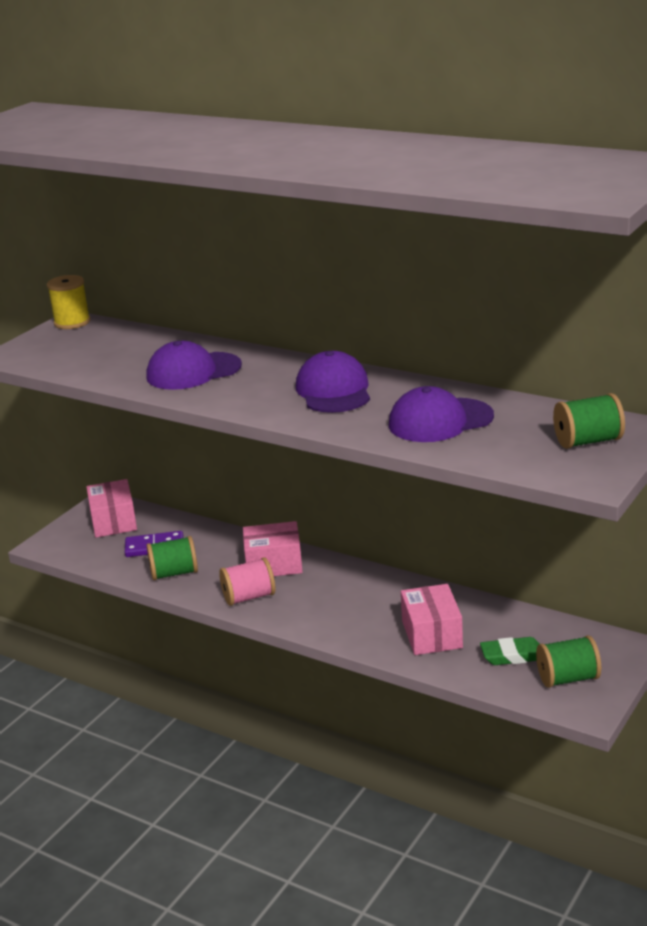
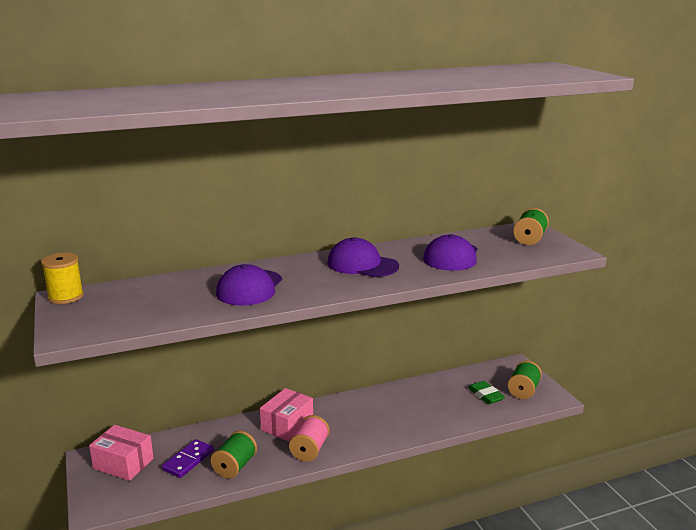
camera: 55 degrees left, 5 degrees down
pink box [401,584,463,655] -> none
green eraser [480,637,540,665] -> green eraser turned 60 degrees counterclockwise [468,381,505,404]

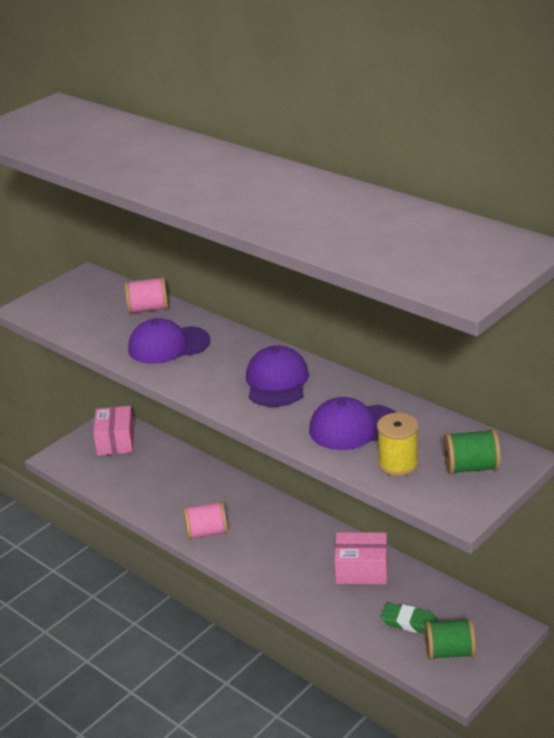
camera: 65 degrees right, 10 degrees up
yellow spool [41,253,84,304] -> yellow spool moved to [377,413,419,476]
purple domino [162,439,214,478] -> none
green spool [211,431,257,479] -> none
pink box [260,388,313,441] -> pink box moved to [334,532,387,584]
green eraser [468,381,505,404] -> green eraser turned 75 degrees clockwise [381,603,438,634]
none -> pink spool [125,277,169,314]

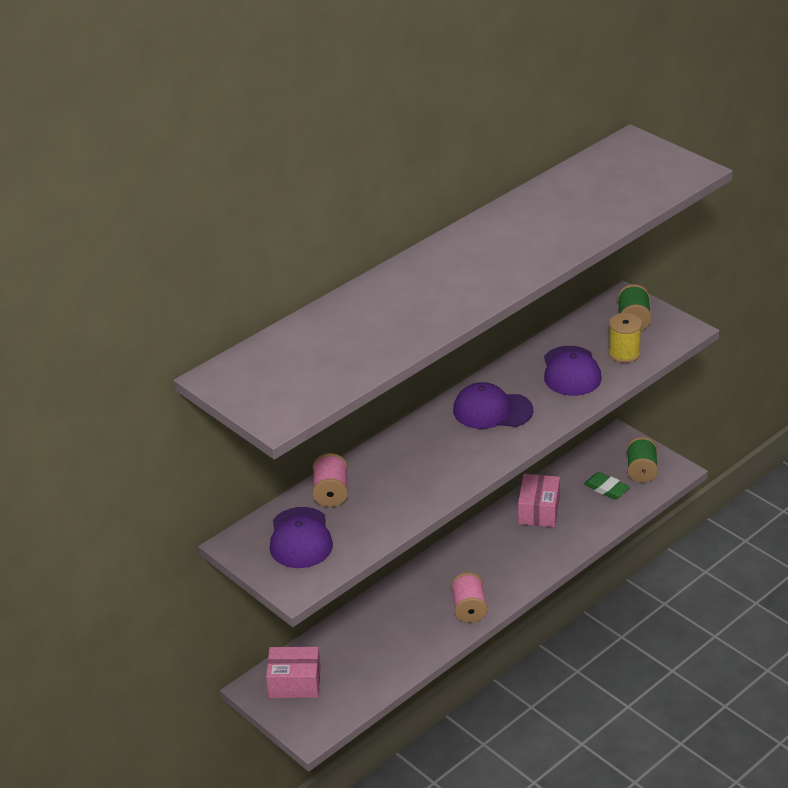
camera: 85 degrees left, 5 degrees up
purple cap [128,318,210,364] -> purple cap moved to [270,507,333,568]
green eraser [381,603,438,634] -> green eraser turned 75 degrees counterclockwise [584,472,630,500]

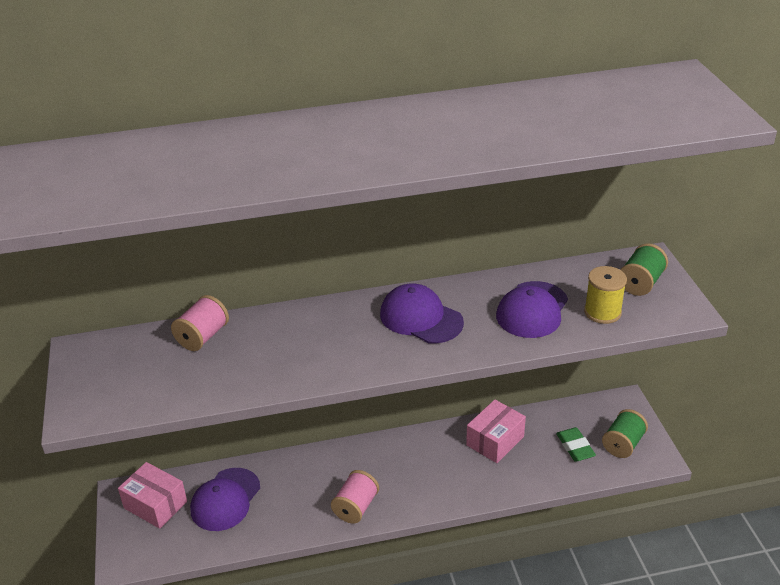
camera: 30 degrees right, 0 degrees up
purple cap [270,507,333,568] -> purple cap moved to [190,468,260,531]

